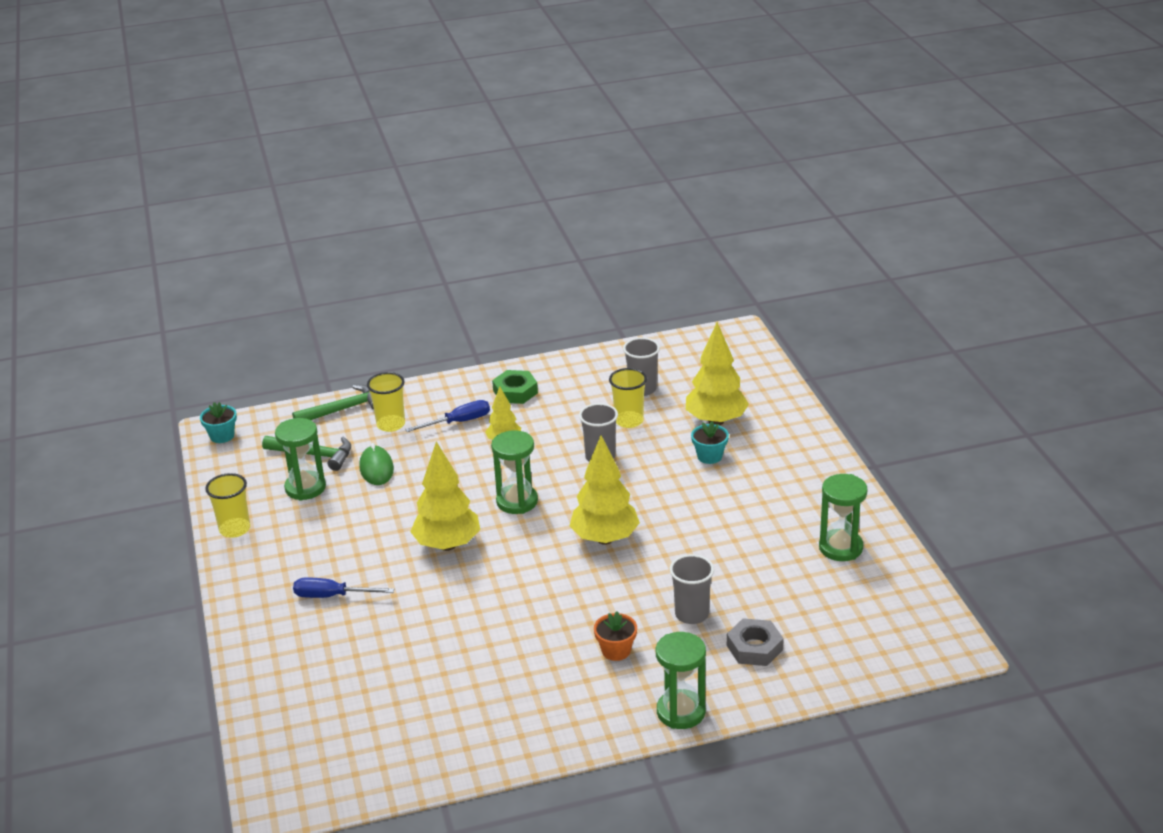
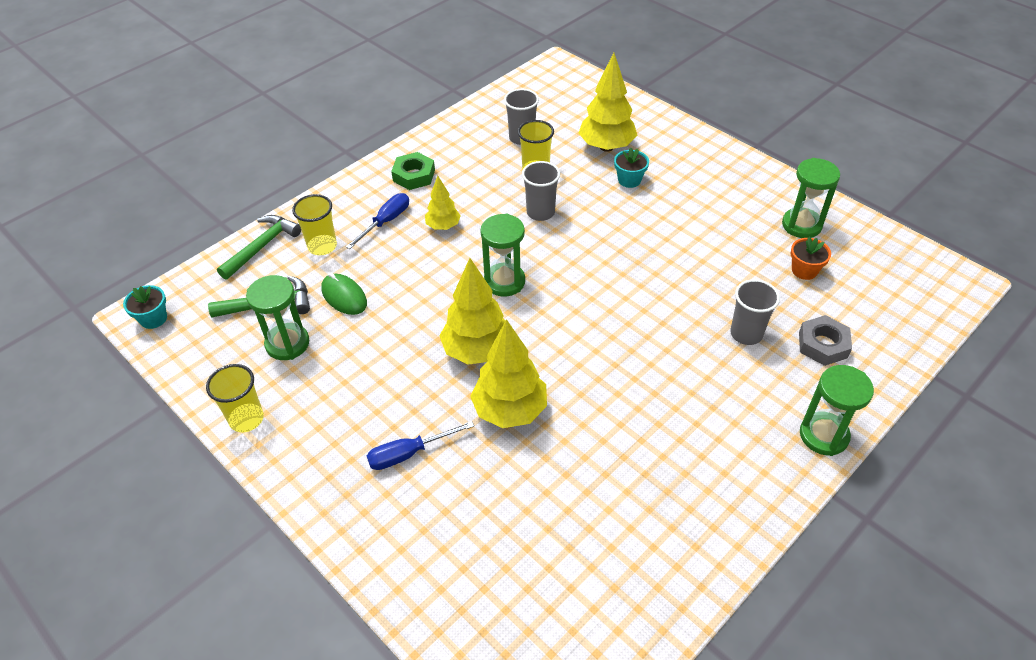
camera: 30 degrees left, 15 degrees up
yellow tree [570,435,640,545] -> yellow tree moved to [470,319,547,428]
orange flower pot [594,611,637,661] -> orange flower pot moved to [791,237,831,280]

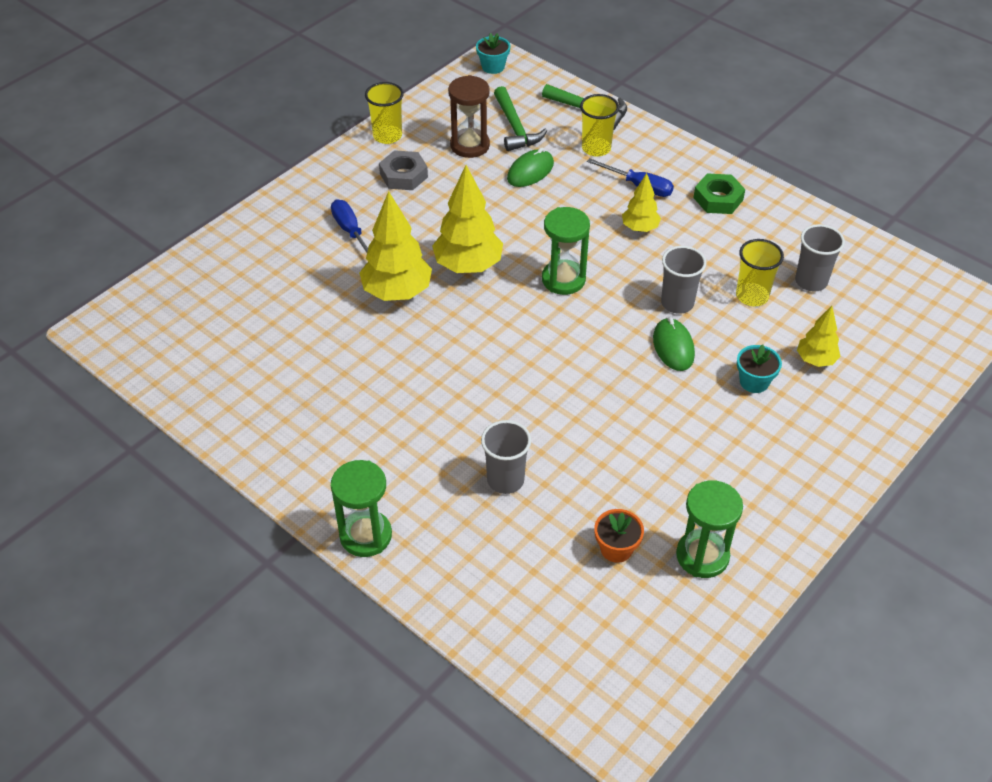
camera: 85 degrees right, 0 degrees up
green hourglass [246,275,309,360] -> brown hourglass [448,75,490,158]
yellow tree [579,53,638,152] -> yellow tree [797,306,841,367], size x0.57
grey nut [799,315,852,366] -> grey nut moved to [379,150,428,190]
none -> green mouse [653,317,695,371]

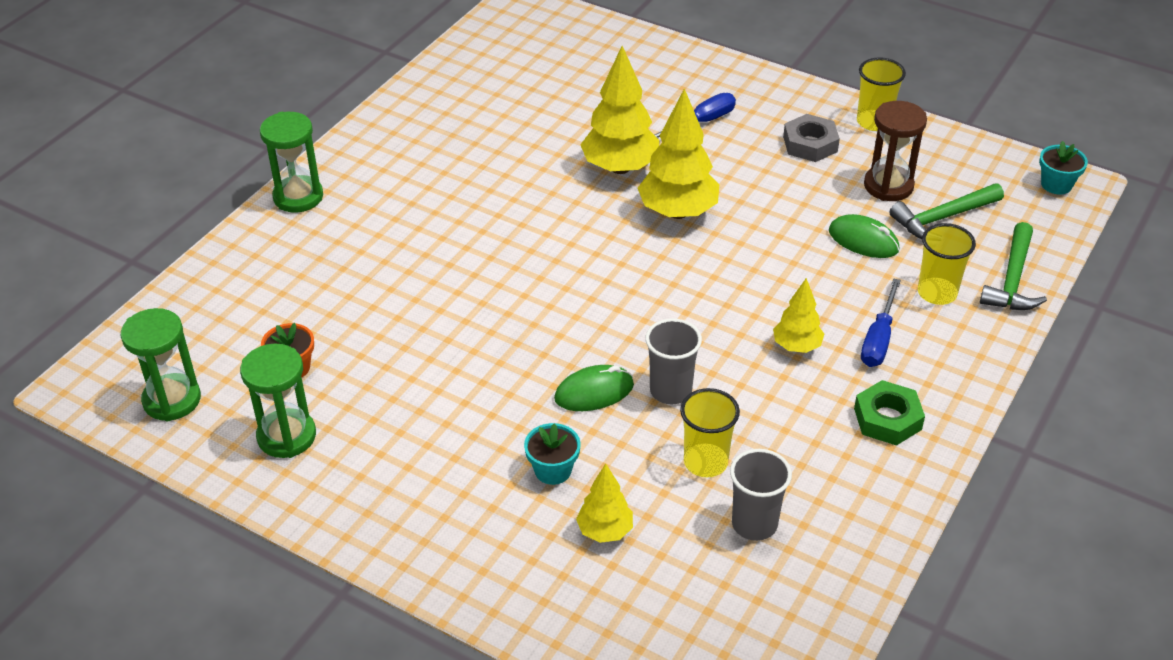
camera: 80 degrees right, 5 degrees down
grey cup [481,420,531,494] -> none
green hourglass [542,207,590,295] -> green hourglass moved to [121,308,201,421]

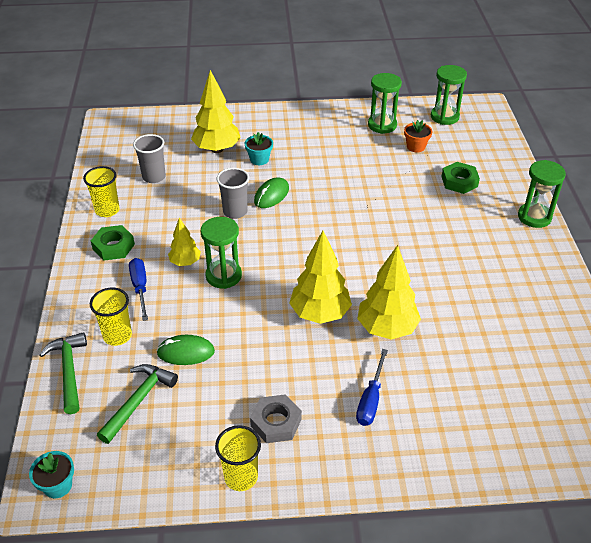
camera: 145 degrees right, 0 degrees up
yellow tree [576,463,633,543] -> yellow tree [191,70,241,153], size x1.76
yellow cup [680,388,740,477] -> yellow cup moved to [83,166,120,217]
brown hourglass [864,101,927,201] -> none
none -> green hourglass [200,217,242,289]
none -> green nut [441,162,480,194]

